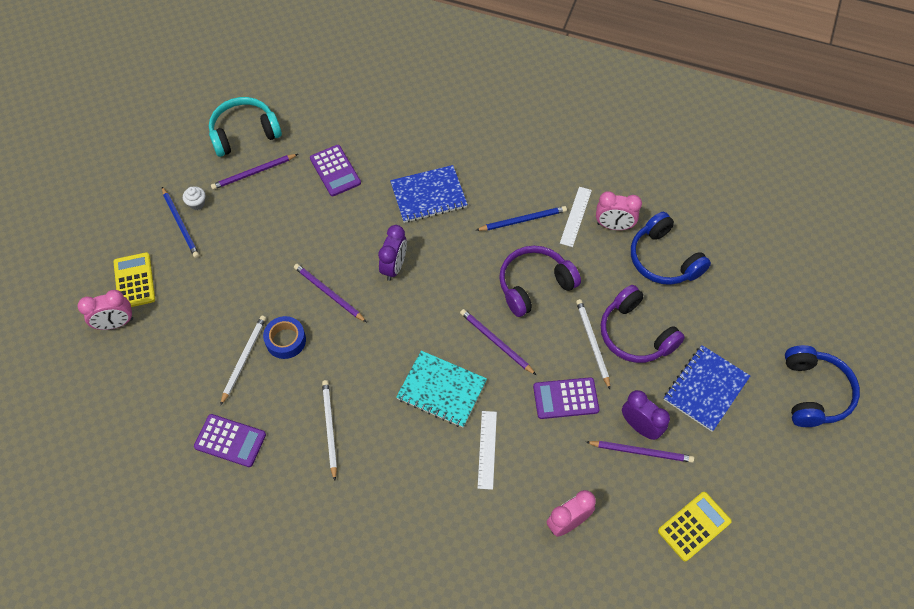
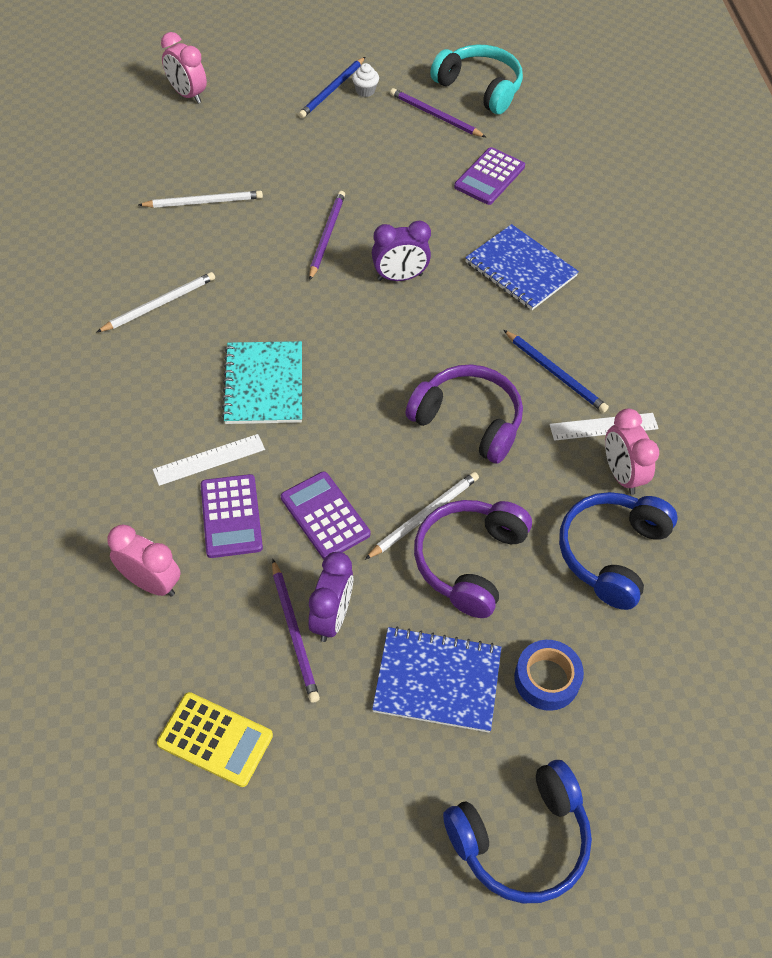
camera: 60 degrees right, 5 degrees down
yellow calculator [114,252,155,307] -> none
purple calculator [194,414,266,467] -> purple calculator moved to [201,474,263,558]
blue tape [263,316,306,359] -> blue tape moved to [514,640,584,711]
purple pencil [460,309,536,375] -> none

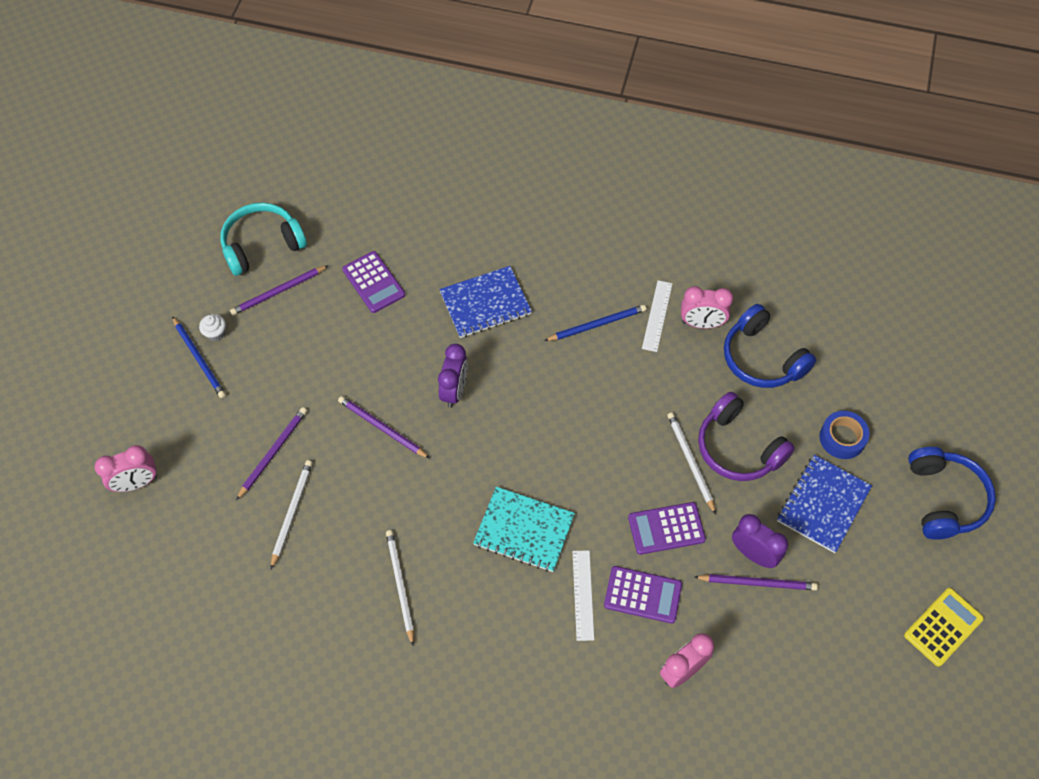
camera: 65 degrees left, 5 degrees up
yellow calculator [157,692,273,787] -> yellow calculator moved to [904,588,984,667]
purple headphones [406,364,523,464] -> none
none -> purple pencil [236,407,307,500]

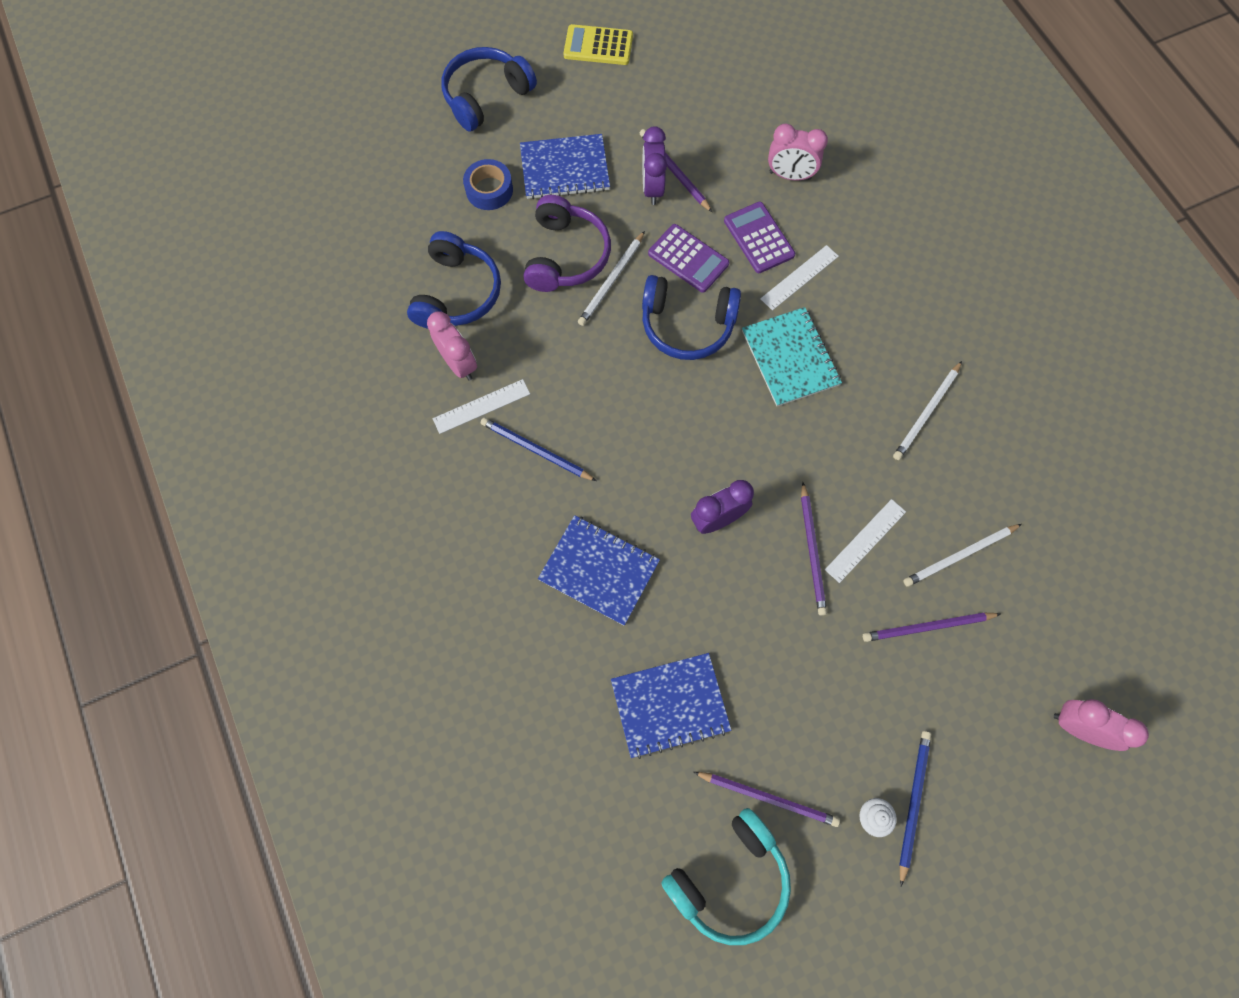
camera: 130 degrees left, 10 degrees up
turquoise headphones [220,203,307,276] -> turquoise headphones turned 60 degrees counterclockwise [661,808,791,945]
purple calculator [342,251,405,313] -> blue notebook [611,653,732,759]
none -> blue headphones [642,275,741,360]
none -> white ruler [825,499,906,583]

